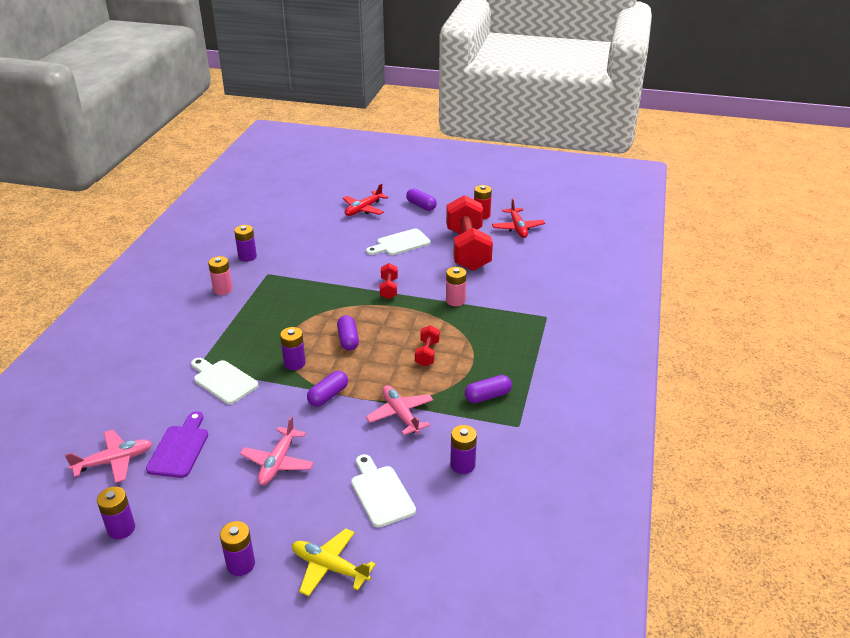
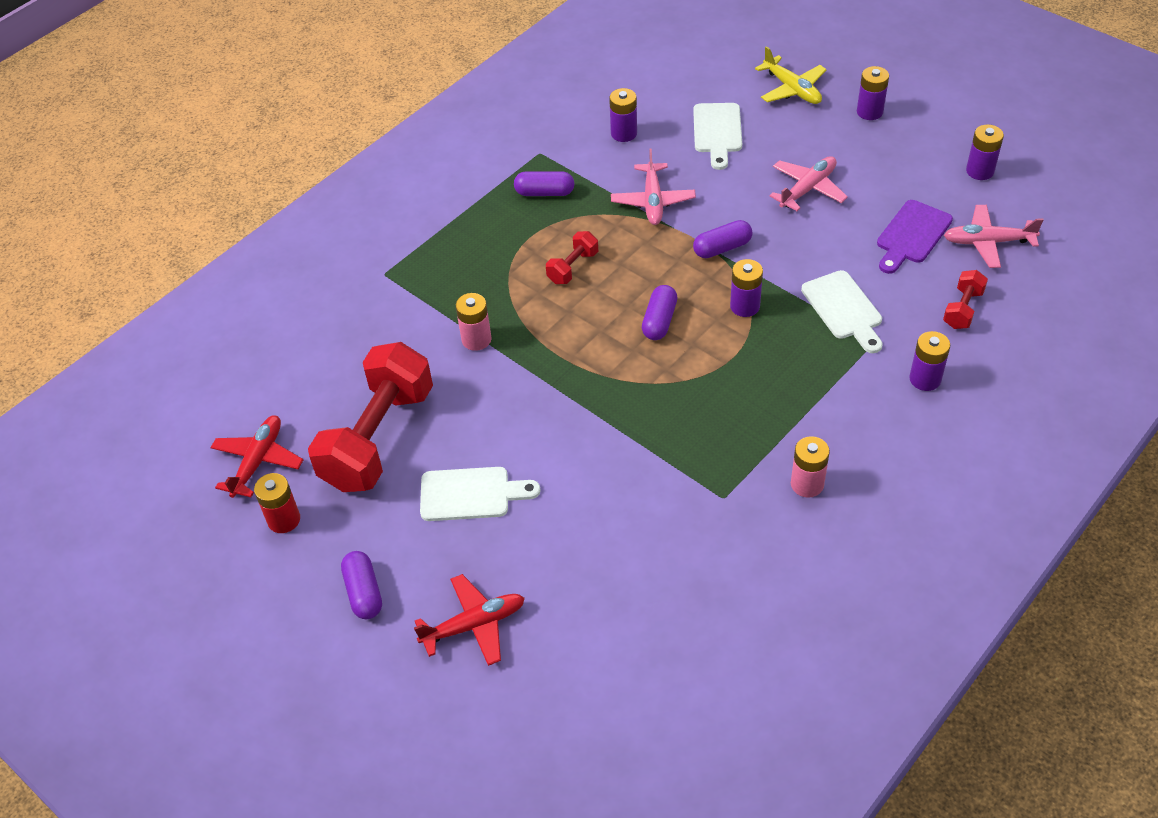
camera: 150 degrees left, 15 degrees up
purple battery [234,225,257,262] -> purple battery moved to [909,331,950,391]
red dumbbell [380,263,398,299] -> red dumbbell moved to [943,270,988,329]

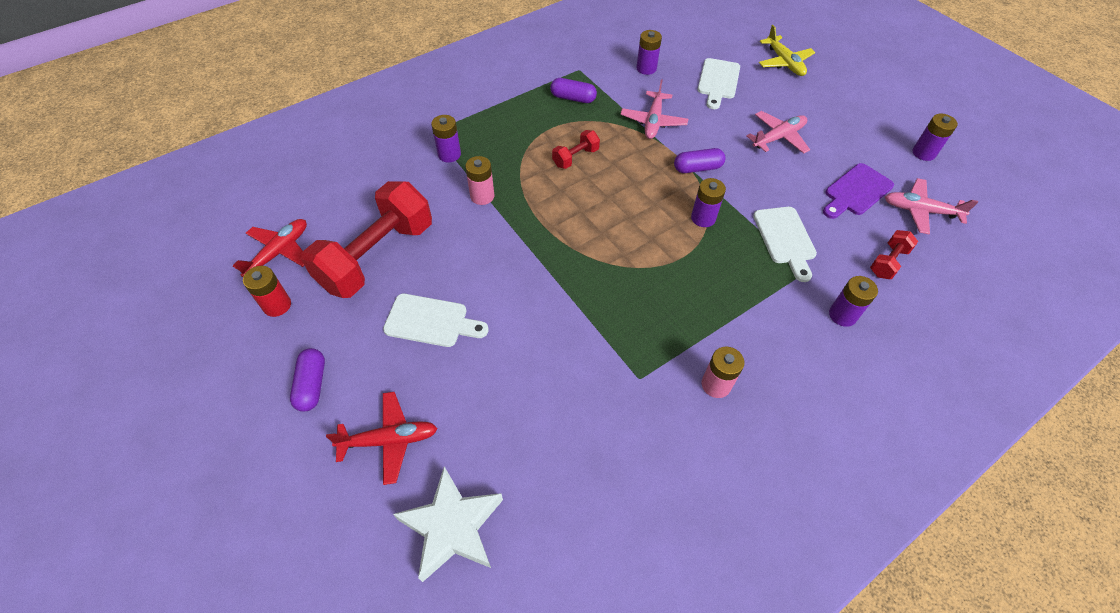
camera: 10 degrees right, 5 degrees up
purple capsule [642,285,677,340] -> none
purple battery [857,66,889,120] -> purple battery moved to [431,115,461,163]
none -> white star [393,466,503,582]

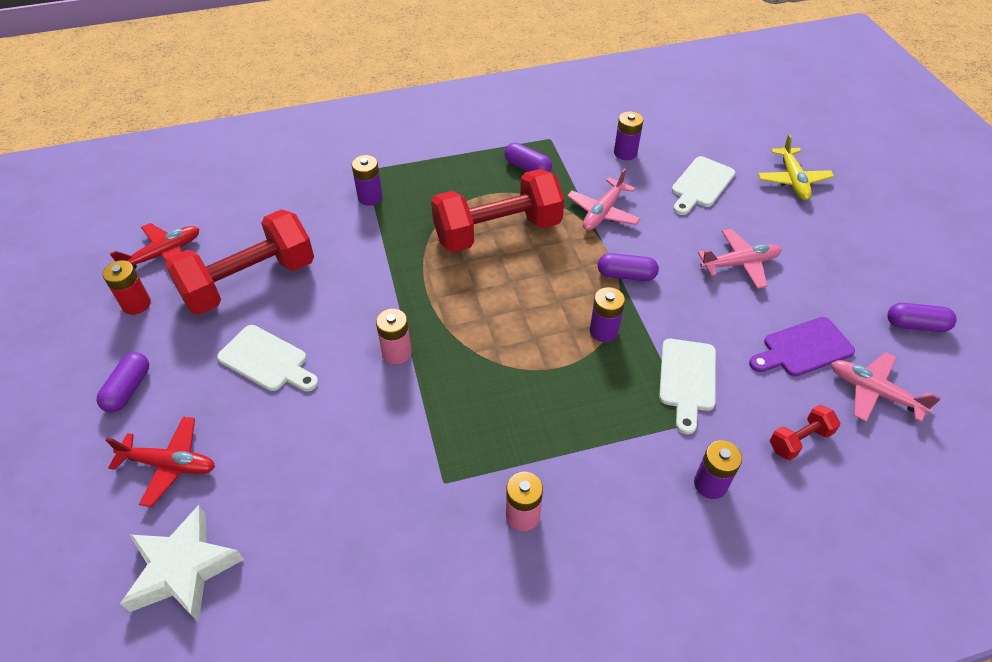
camera: 20 degrees right, 5 degrees down
pink battery [465,156,495,205] -> pink battery moved to [376,309,412,364]
red dumbbell [552,130,600,169] -> red dumbbell [431,169,565,252], size x2.28
purple battery [912,114,958,161] -> purple capsule [887,303,957,332]

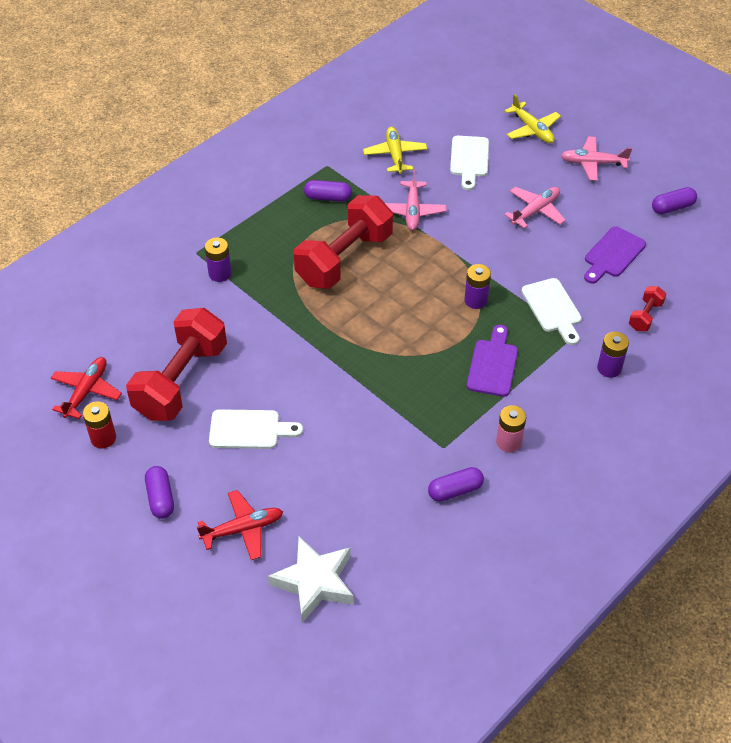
camera: 30 degrees left, 0 degrees up
pink battery [376,309,412,364] -> none
purple capsule [598,253,659,281] -> purple capsule moved to [428,467,484,502]
purple battery [614,111,643,160] -> yellow plane [363,127,427,174]
pink plane [831,352,941,422] -> pink plane moved to [561,137,632,181]
none -> purple cutting board [467,325,518,397]

